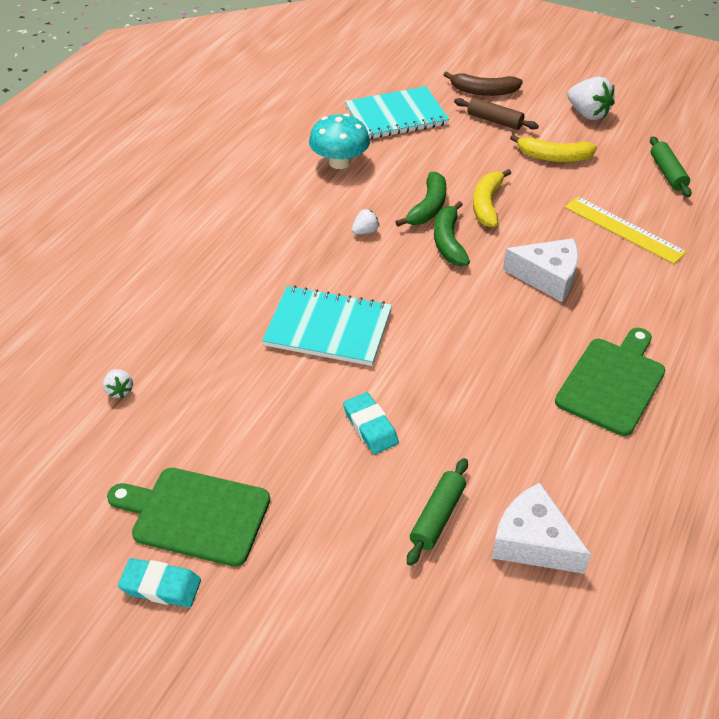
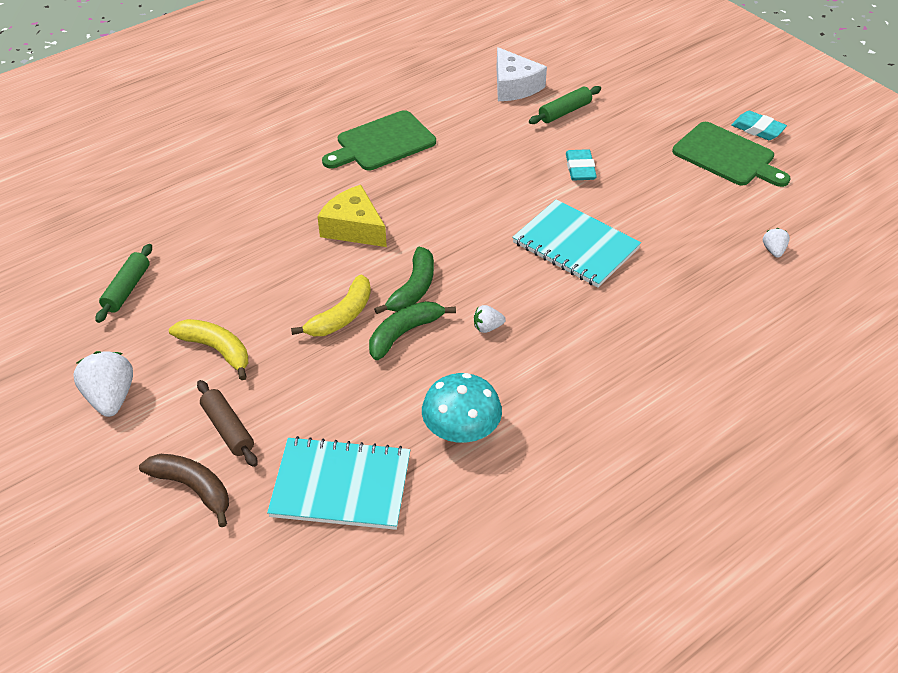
camera: 155 degrees left, 0 degrees up
white cheese [503,238,579,302] -> yellow cheese [317,185,387,247]
yellow ruler [565,196,687,264] -> none

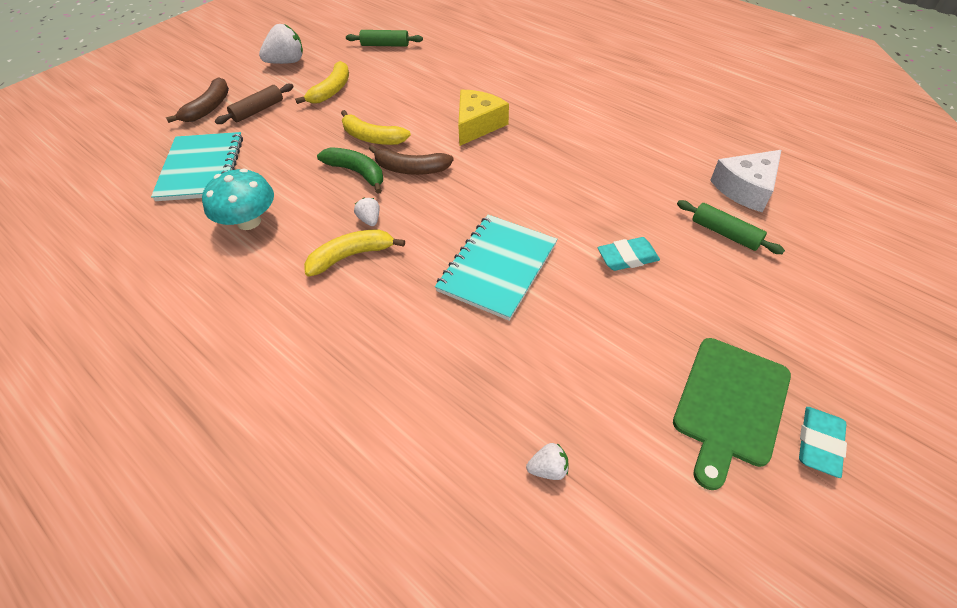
camera: 80 degrees right, 5 degrees up
green cutting board [322,110,436,170] -> none
green banana [374,247,434,314] -> brown banana [369,145,454,175]
none -> yellow banana [304,229,405,277]

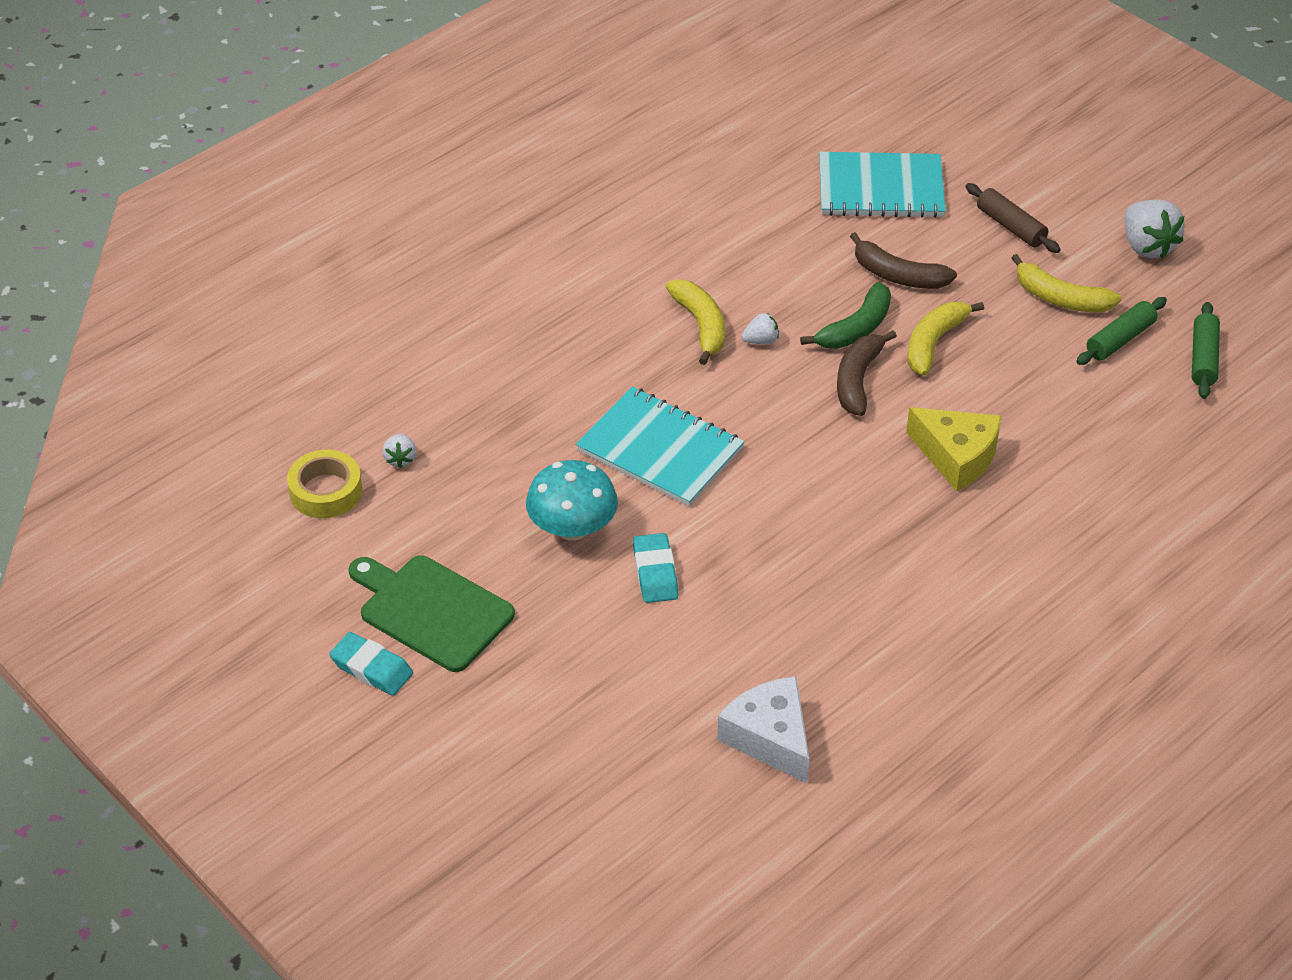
camera: 95 degrees right, 5 degrees down
brown banana [166,77,229,123] -> brown banana moved to [850,232,957,289]
turquoise mushroom [202,169,274,230] -> turquoise mushroom moved to [526,460,618,541]
green rolling pin [677,200,785,254] -> green rolling pin moved to [1076,297,1167,365]
none -> yellow tape [287,450,362,518]

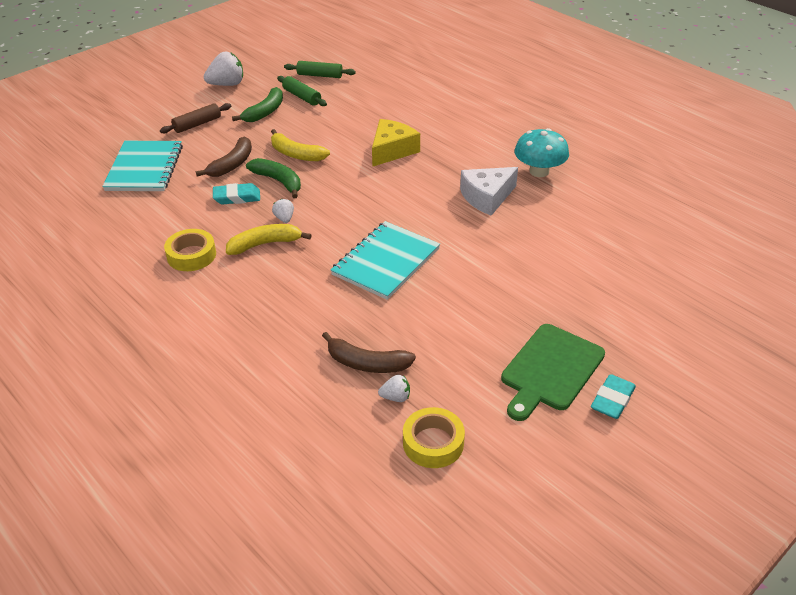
camera: 90 degrees left, 5 degrees down
turquoise mushroom [526,460,618,541] -> turquoise mushroom moved to [514,128,569,177]
turquoise eraser [633,533,678,603] -> turquoise eraser moved to [213,183,260,205]
white cheese [717,676,810,783] -> white cheese moved to [460,167,518,216]
brown banana [837,330,897,416] -> brown banana moved to [322,332,416,373]
yellow banana [1012,254,1121,313] -> green banana [232,87,283,122]
none -> yellow tape [164,229,216,271]

